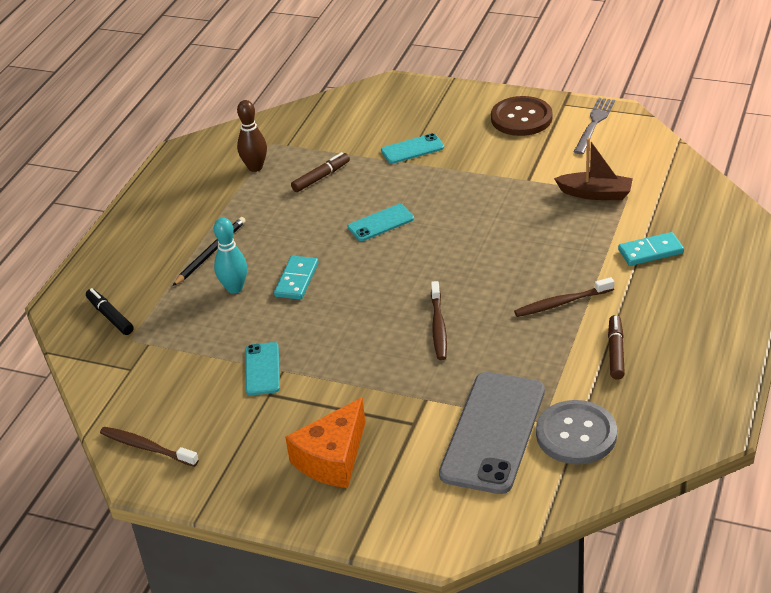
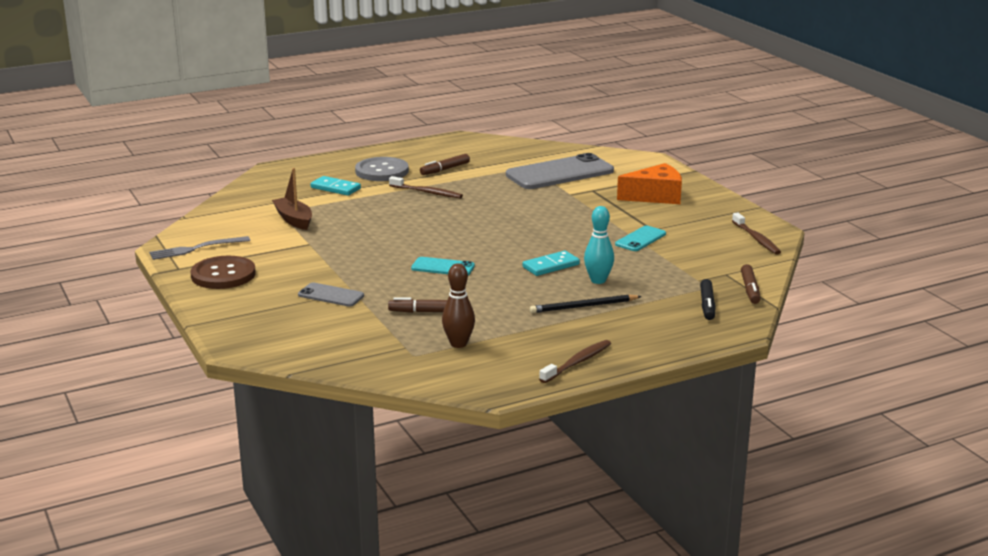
camera: 140 degrees left, 15 degrees down
turquoise phone [381,133,444,164] -> grey phone [298,282,364,307]
brown toothbrush [431,281,447,360] -> brown toothbrush moved to [539,340,611,383]
grey button [536,400,617,464] -> grey button moved to [355,157,409,181]
none -> brown marker [741,264,760,304]

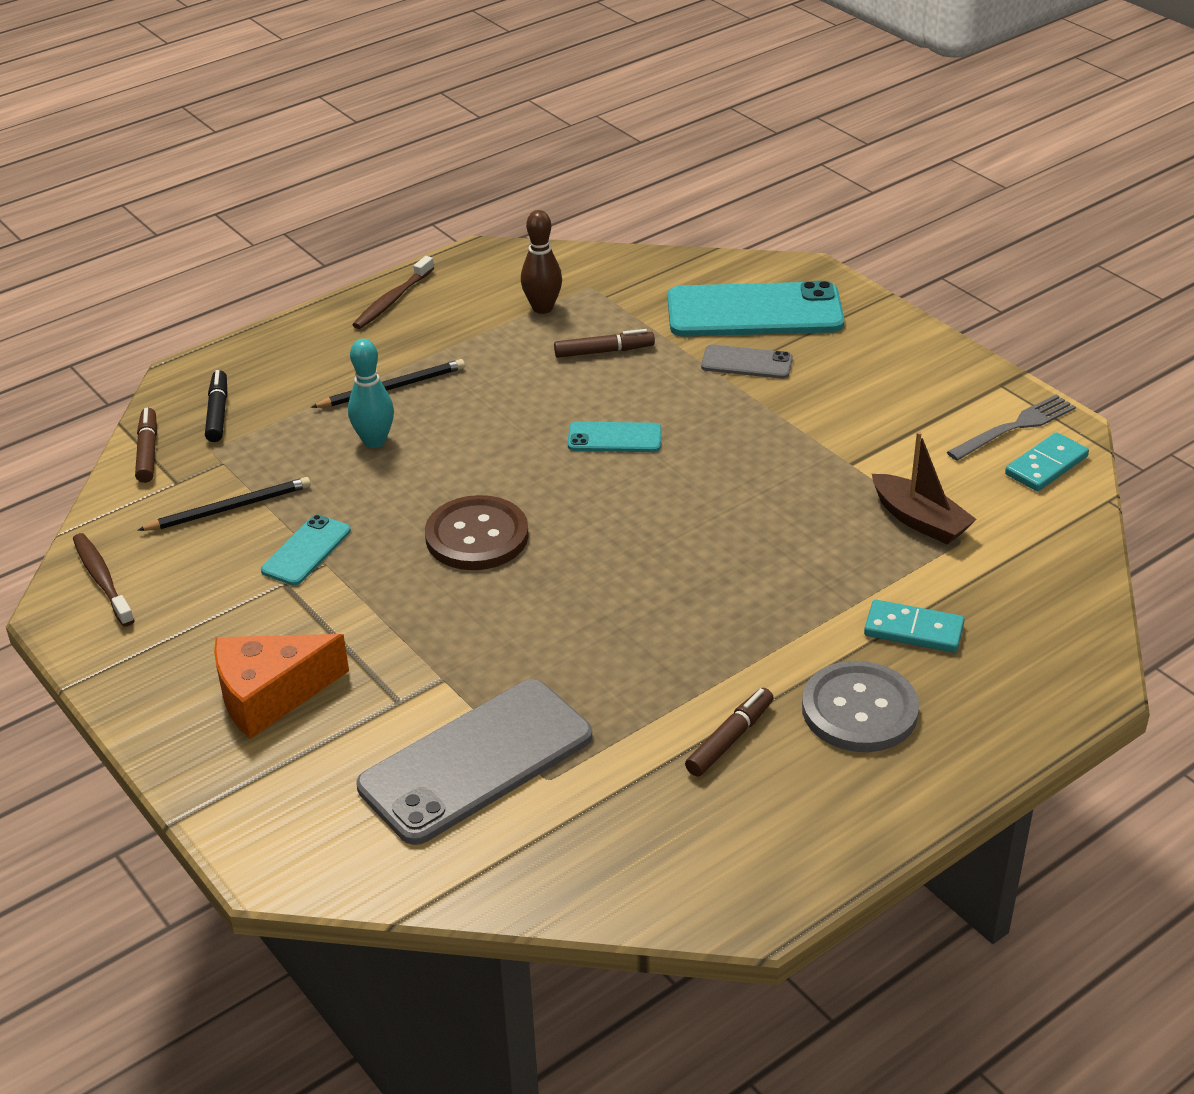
camera: 170 degrees right, 15 degrees up
brown button [191,256,256,289] -> brown button moved to [425,495,529,570]
brown toothbrush [389,176,463,198] -> none
turquoise domino [522,251,580,276] -> turquoise domino moved to [1005,432,1089,491]
none -> black pencil [137,477,311,531]
none -> turquoise phone [668,281,844,337]

